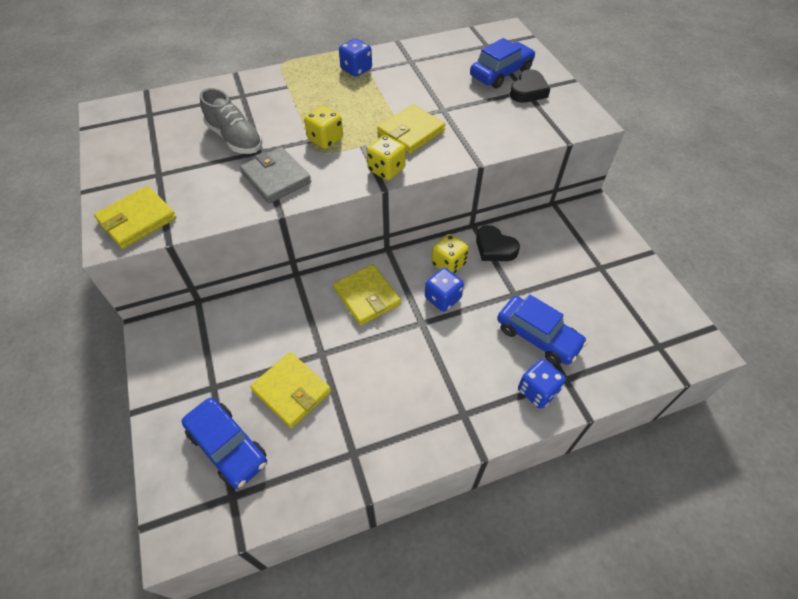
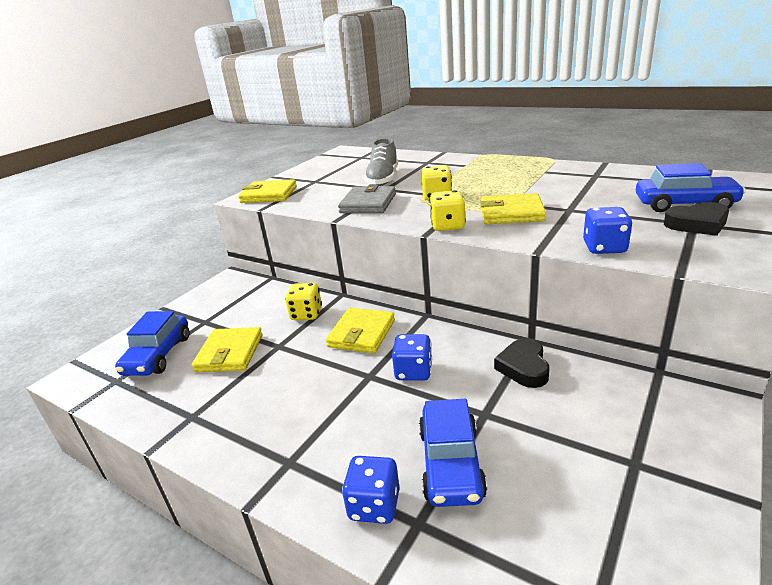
camera: 55 degrees right, 25 degrees down
blue dice [339,38,372,77] -> blue dice moved to [583,207,633,254]
yellow dice [431,234,469,273] -> yellow dice moved to [285,283,322,320]

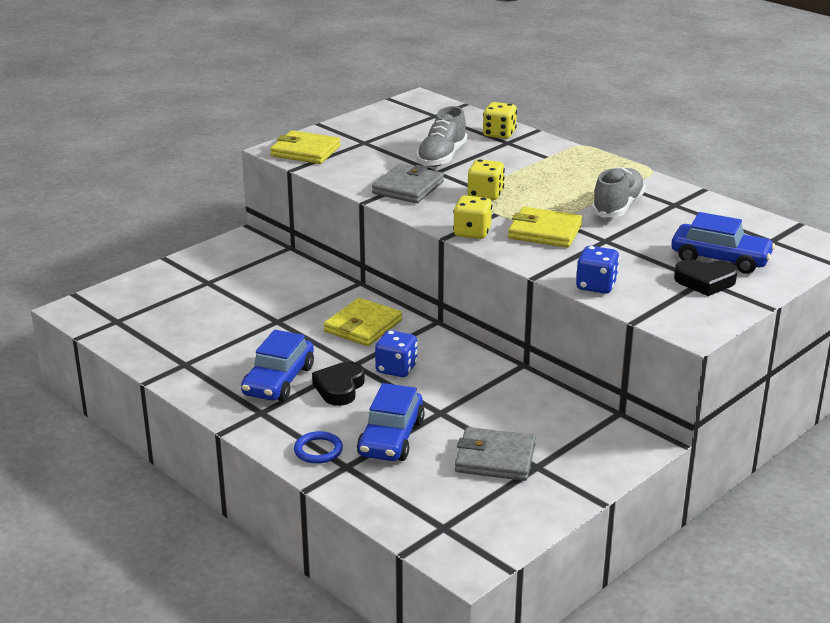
camera: 10 degrees right, 0 degrees up
blue car [115,311,189,376] -> blue car moved to [241,330,314,401]
yellow wallet [192,327,263,372] -> none
yellow dice [285,283,322,320] -> yellow dice moved to [483,102,517,139]
blue dice [342,456,400,524] -> blue ring [294,431,343,464]
black heart [494,338,549,388] -> black heart moved to [312,362,364,406]
none -> grey wallet [455,427,536,481]
none -> grey shoe [591,167,646,217]

